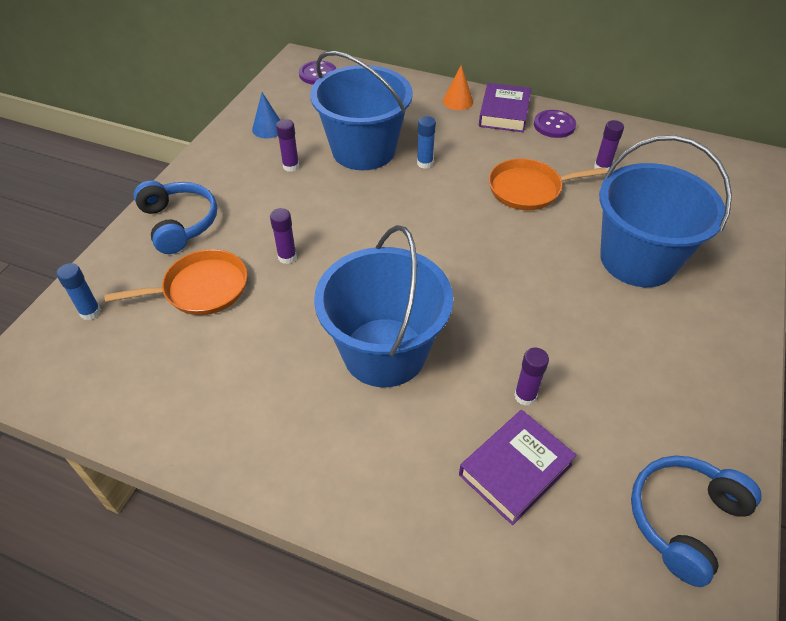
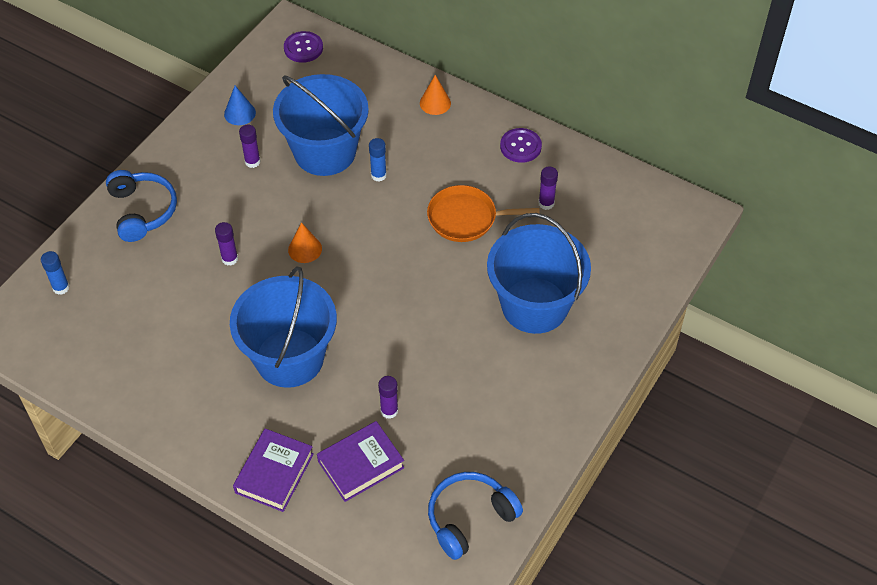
camera: 10 degrees right, 5 degrees up
orange pan [104,249,247,315] -> none
purple book [479,83,531,132] -> purple book moved to [233,428,314,512]
none -> orange cone [288,222,322,263]

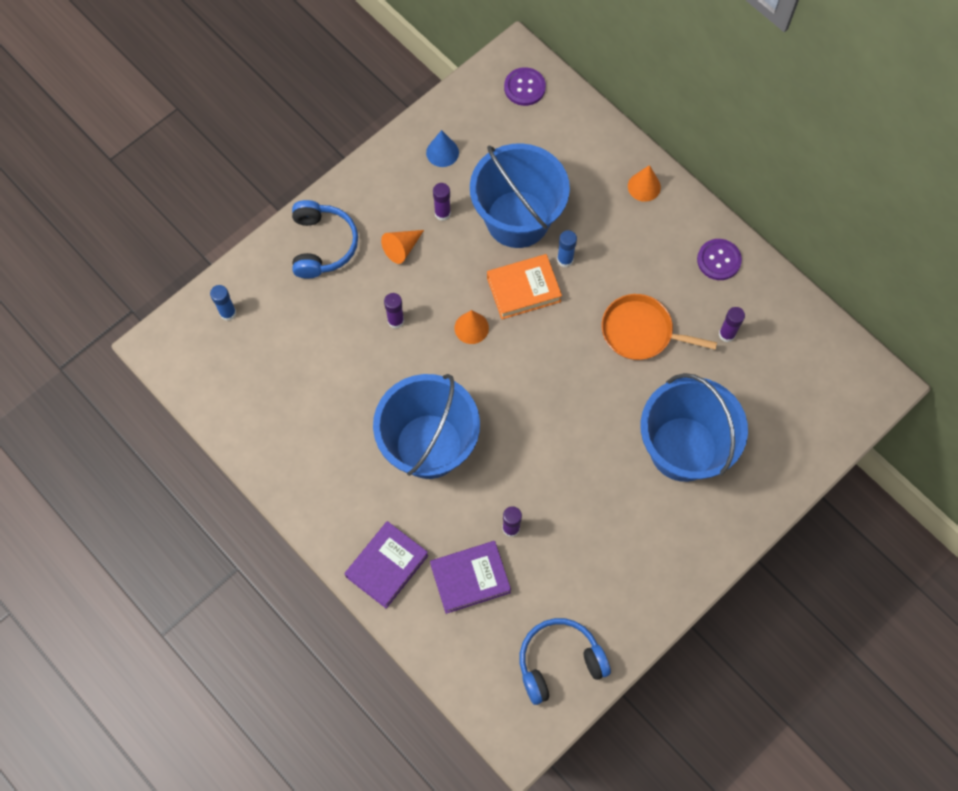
camera: 15 degrees right, 15 degrees up
none -> orange cone [381,230,424,264]
none -> orange book [487,254,562,319]

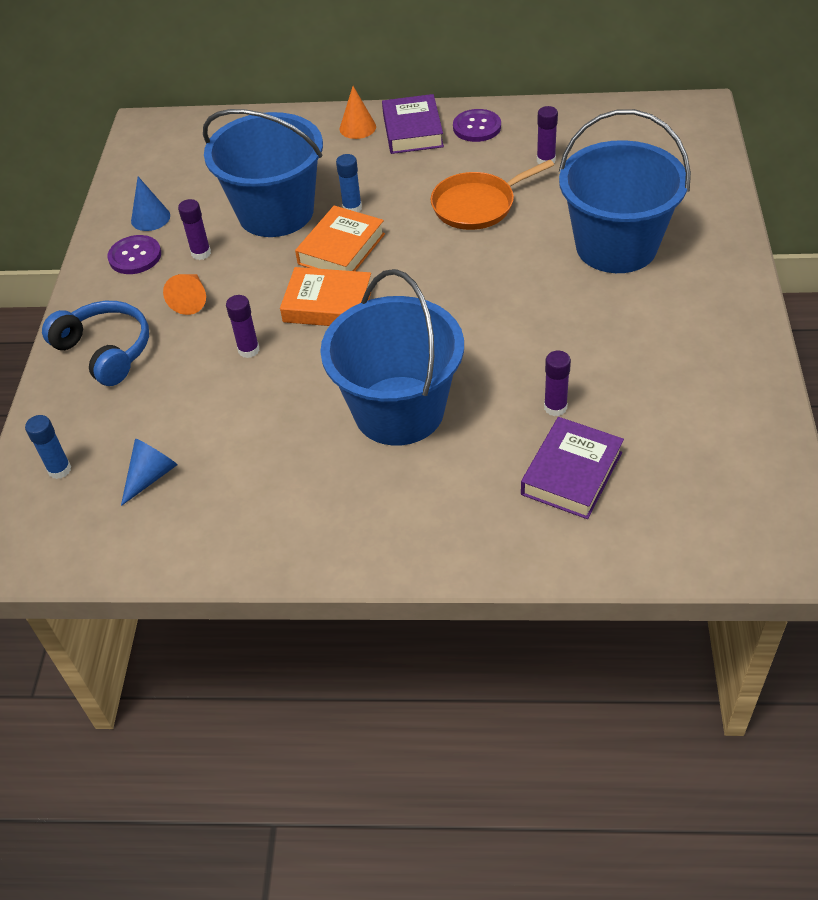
camera: 40 degrees left, 20 degrees down
purple book [344,521,428,608] -> purple book moved to [382,94,444,154]
orange cone [454,310,489,344] -> orange book [280,267,371,326]
purple button [504,67,546,106] -> purple button moved to [107,235,161,274]
blue headphones [520,618,611,705] -> none
none -> blue cone [121,438,177,506]

